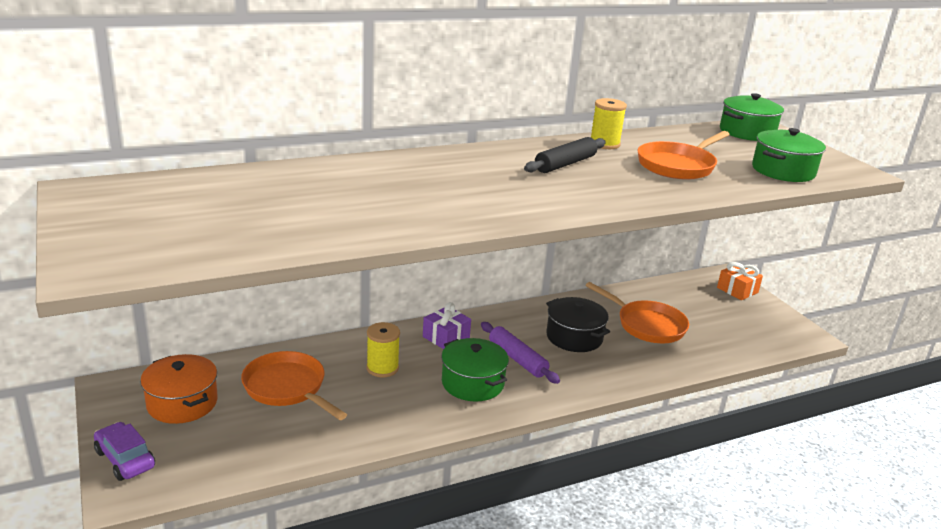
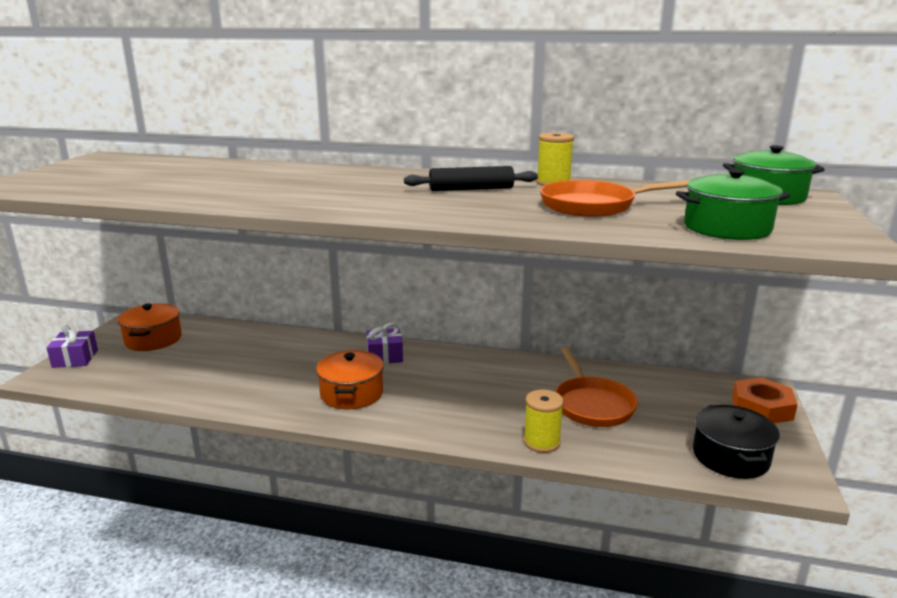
camera: 40 degrees right, 5 degrees down
purple car [94,422,155,481] -> purple gift [46,325,98,368]
orange pan [241,351,347,420] -> none
yellow spool [366,322,400,377] -> yellow spool moved to [524,390,564,453]
green pot [441,338,509,401] -> orange pot [316,350,384,409]
purple rolling pin [481,322,560,384] -> none
black pot [546,297,610,352] -> black pot moved to [693,405,780,479]
orange gift [717,262,763,300] -> orange nut [732,377,798,423]

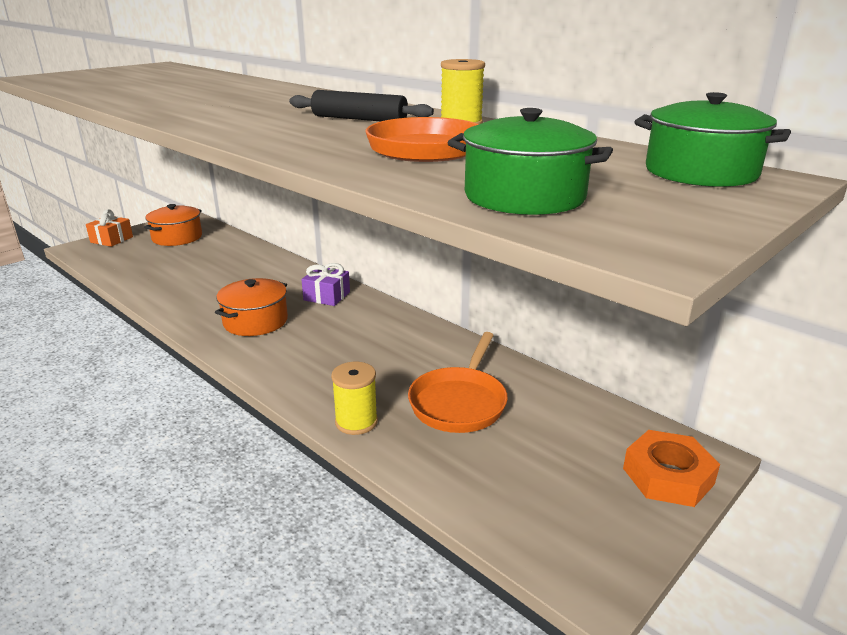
camera: 30 degrees right, 5 degrees up
purple gift [46,325,98,368] -> orange gift [86,209,133,247]
black pot [693,405,780,479] -> none

